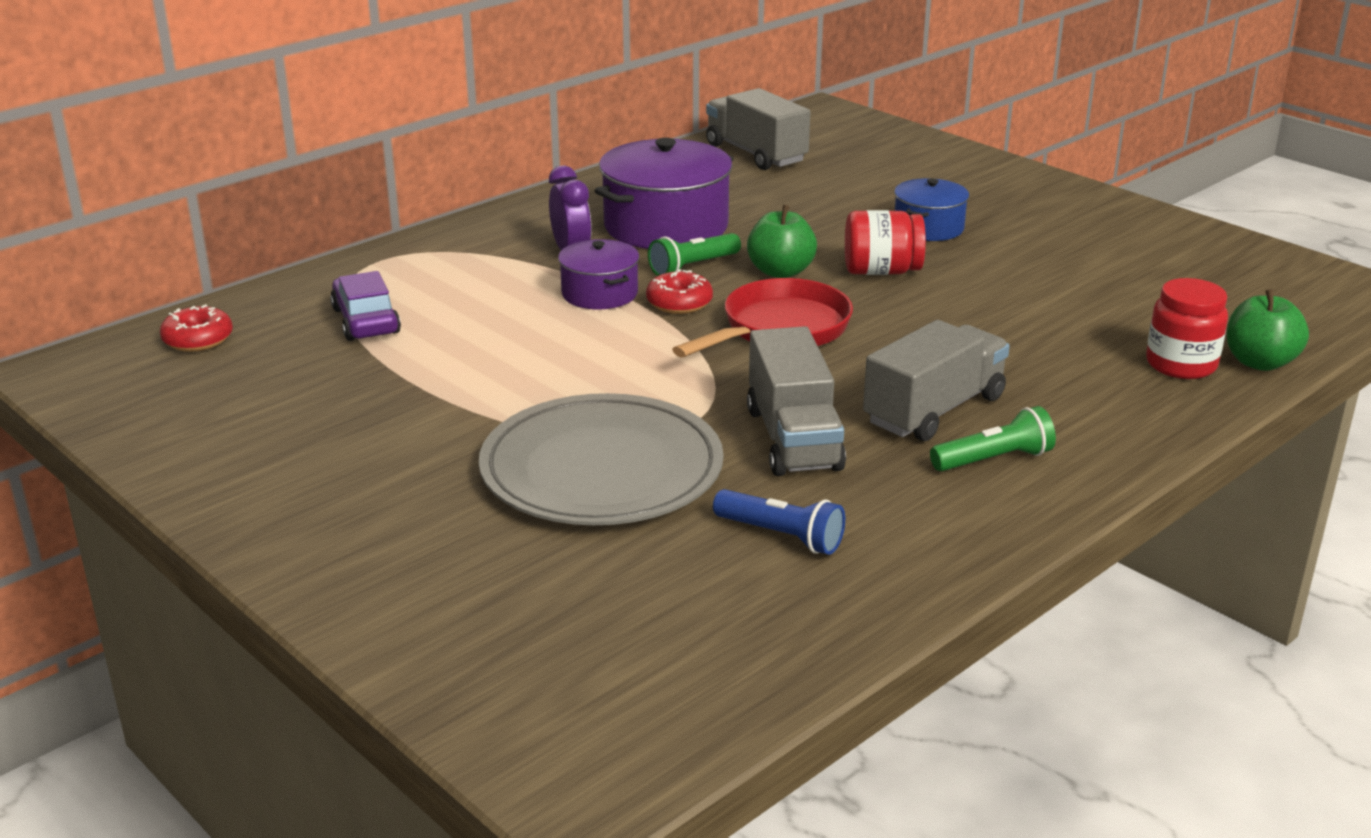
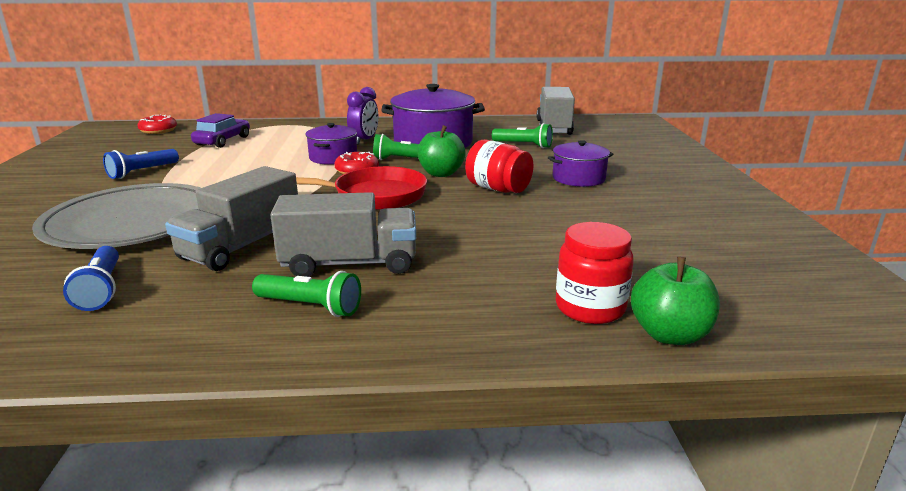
camera: 40 degrees right, 5 degrees down
blue pot [894,178,969,241] -> purple pot [548,140,613,187]
none -> blue flashlight [103,149,179,179]
none -> green flashlight [492,123,553,148]

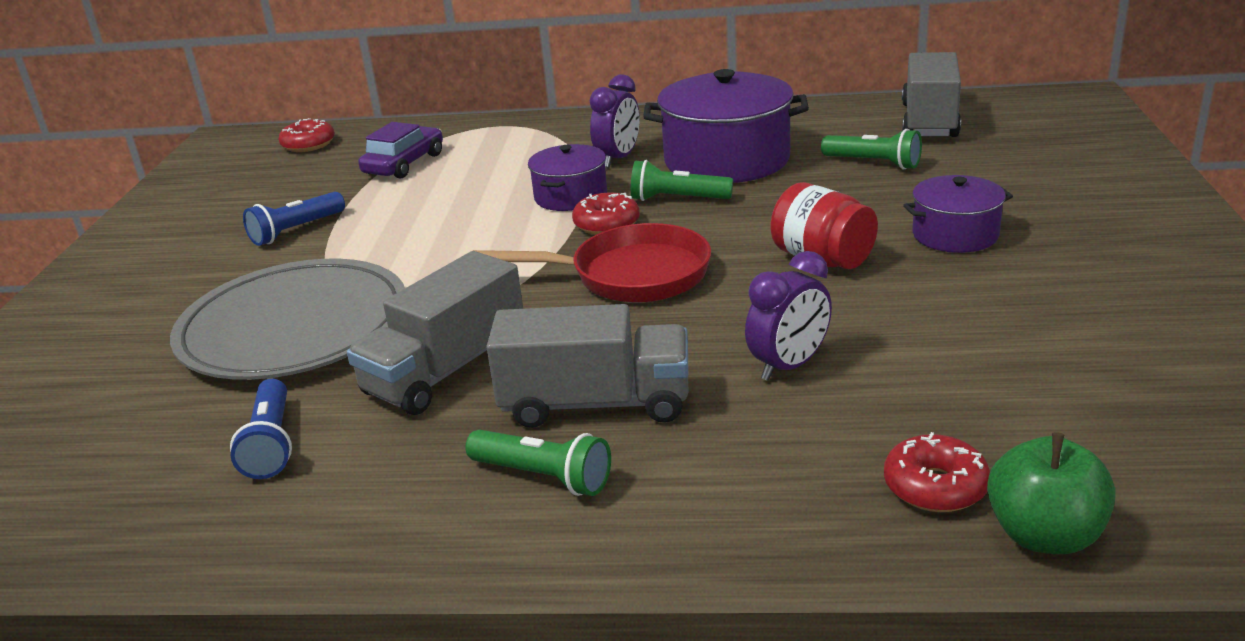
camera: 10 degrees right, 5 degrees up
green apple [417,125,466,177] -> none
red jar [556,222,634,324] -> red donut [884,432,990,512]
none -> purple clock [745,251,832,381]

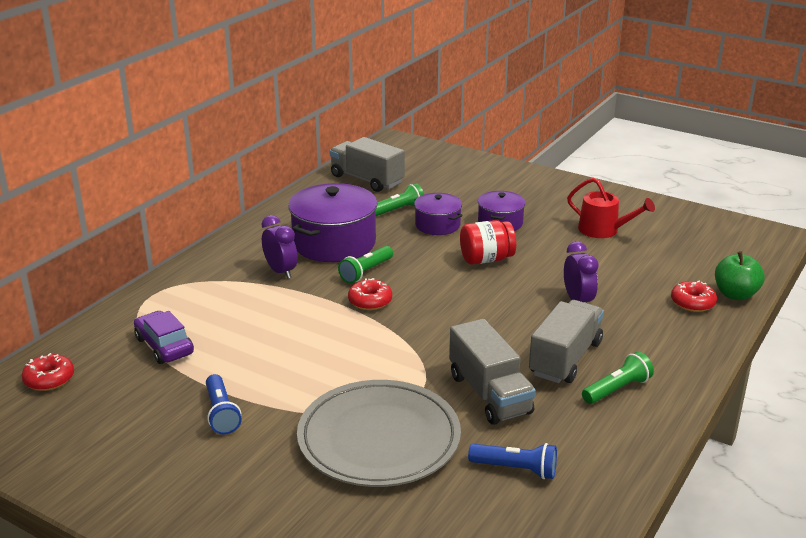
camera: 65 degrees left, 0 degrees up
red pan [473,223,711,303] -> none
purple pot [528,144,607,211] -> purple pot moved to [414,193,463,235]
none -> red watering can [567,178,655,238]

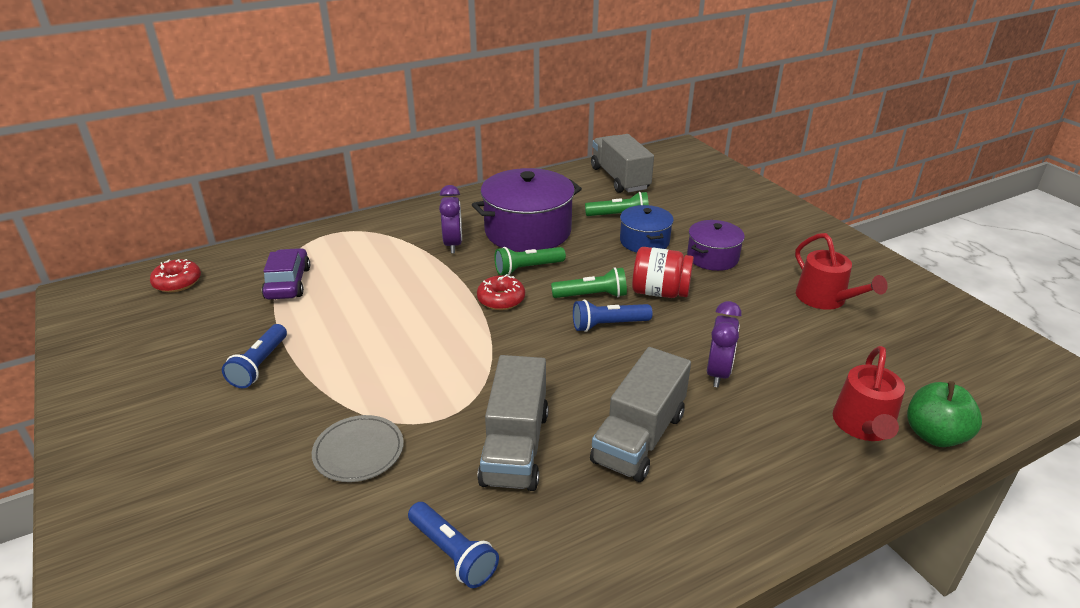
camera: 30 degrees right, 5 degrees up
grey plate [297,380,461,487] -> grey plate [312,415,404,482], size x0.48
purple pot [414,193,463,235] -> blue pot [620,205,674,252]
grey truck [529,300,604,383] -> grey truck turned 150 degrees clockwise [590,347,691,482]
green flashlight [582,352,654,404] -> green flashlight moved to [551,267,627,298]
red donut [671,281,717,312] -> red watering can [833,346,905,441]
none -> blue flashlight [573,300,653,332]

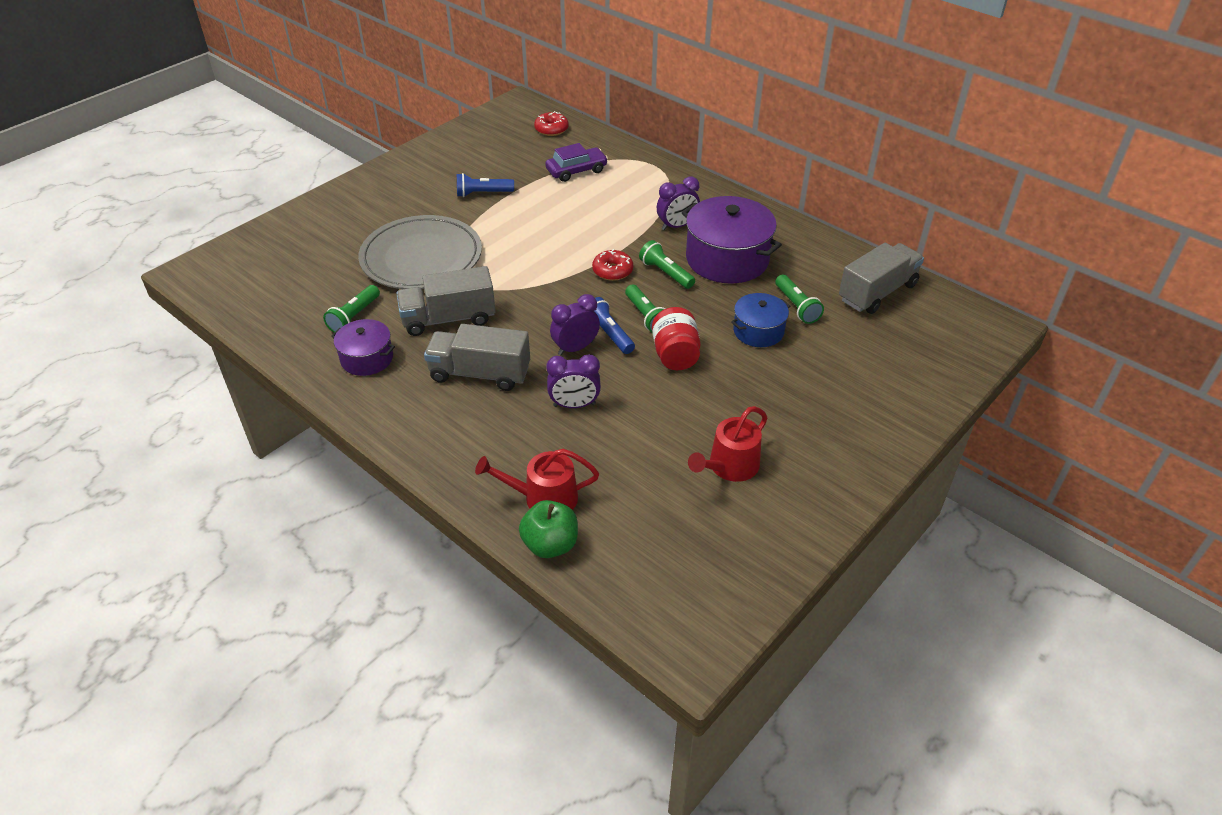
camera: 70 degrees right, 10 degrees up
grey plate [312,415,404,482] -> grey plate [358,215,482,289], size x2.08
blue flashlight [408,502,499,588] -> green flashlight [323,285,380,332]
purple pot [687,220,745,271] -> purple pot moved to [331,319,395,376]
none -> purple clock [550,294,600,355]

